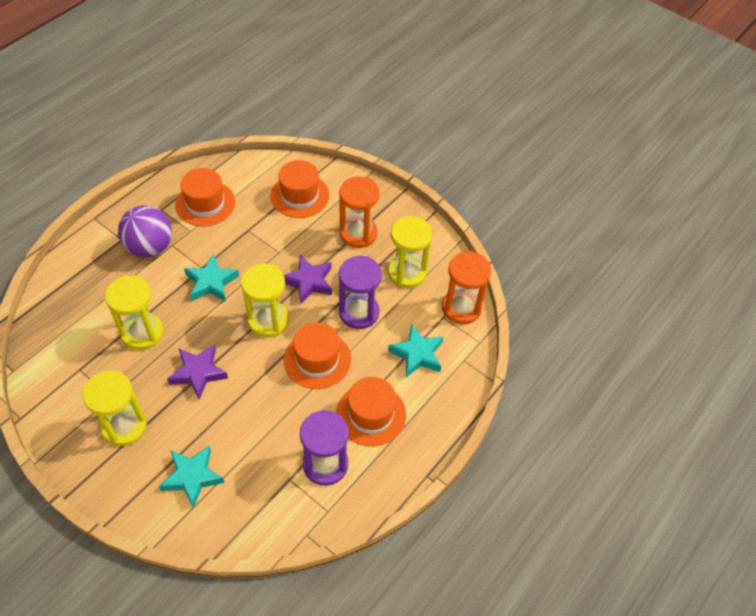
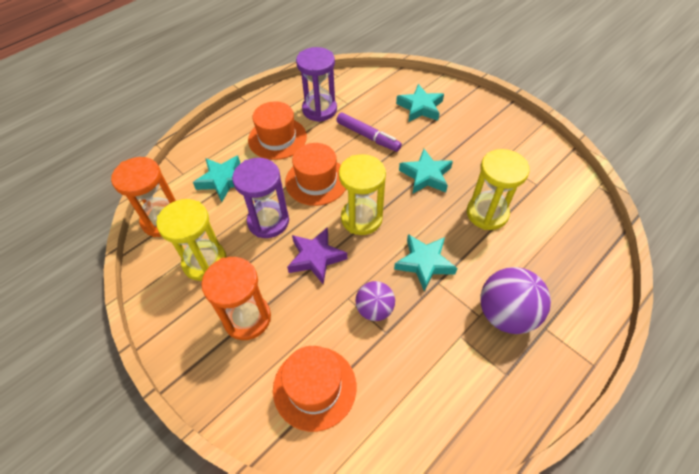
camera: 170 degrees left, 0 degrees up
yellow hourglass [82,370,147,446] -> none
purple star [167,345,228,400] -> turquoise star [399,149,453,194]
orange hat [175,168,235,227] -> none
none -> purple marker [336,112,402,152]
none -> purple ball [355,281,395,321]

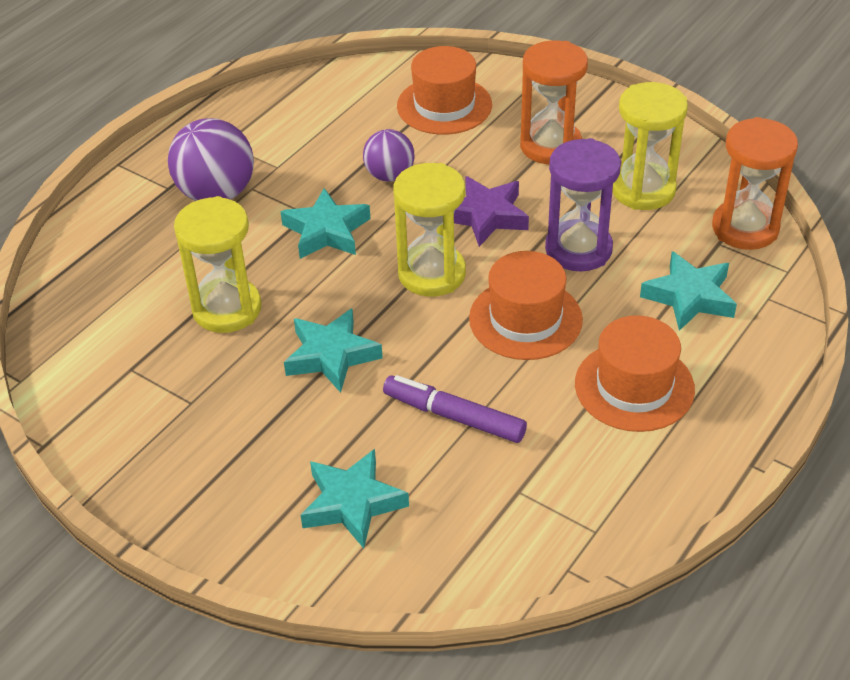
camera: 170 degrees right, 10 degrees down
purple hourglass [296,47,337,122] -> none

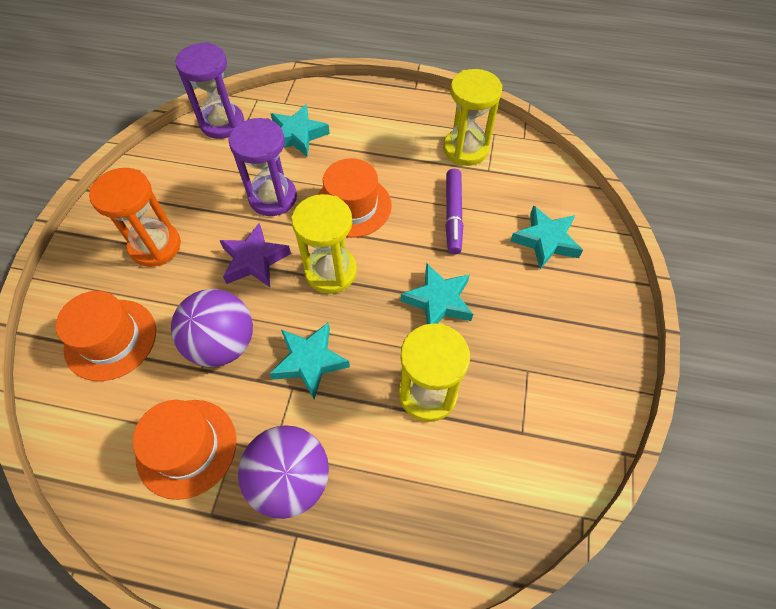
camera: 115 degrees left, 15 degrees up
purple ball [363,129,414,182] -> purple ball [171,289,253,367], size x1.61
orange hat [575,315,695,432] -> orange hat moved to [133,400,237,500]
yellow hourglass [612,82,688,210] -> yellow hourglass moved to [443,69,502,166]
orange hourglass [712,117,798,250] -> purple hourglass [175,42,244,139]

